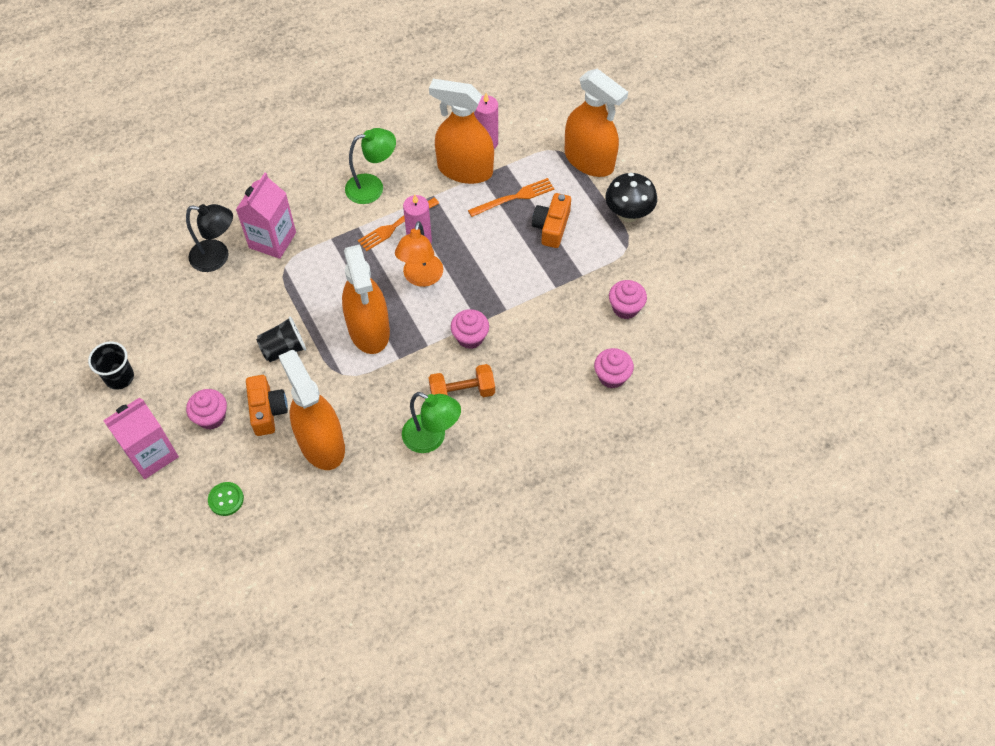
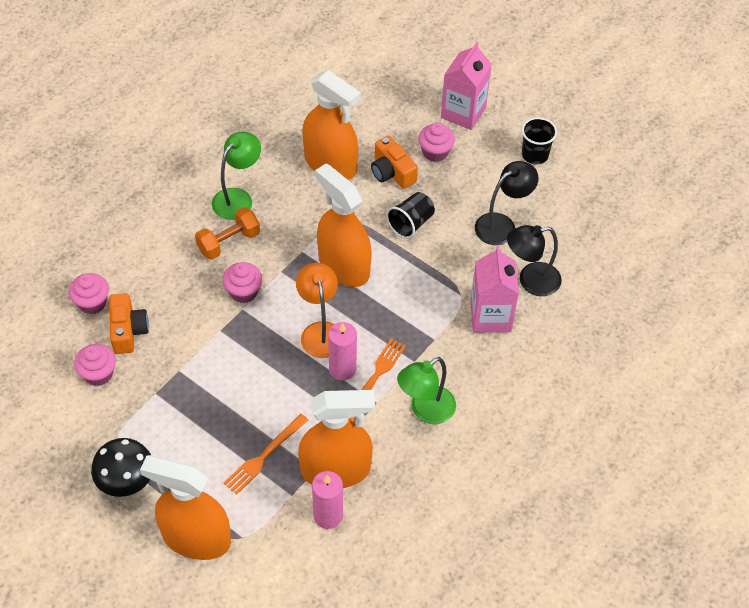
camera: 155 degrees right, 5 degrees down
green button [208,482,244,516] -> none
green lamp [402,392,461,453] -> green lamp turned 120 degrees clockwise [212,132,261,220]
orange camera [532,193,571,248] -> orange camera moved to [109,293,149,354]
none -> black lamp [475,161,539,245]

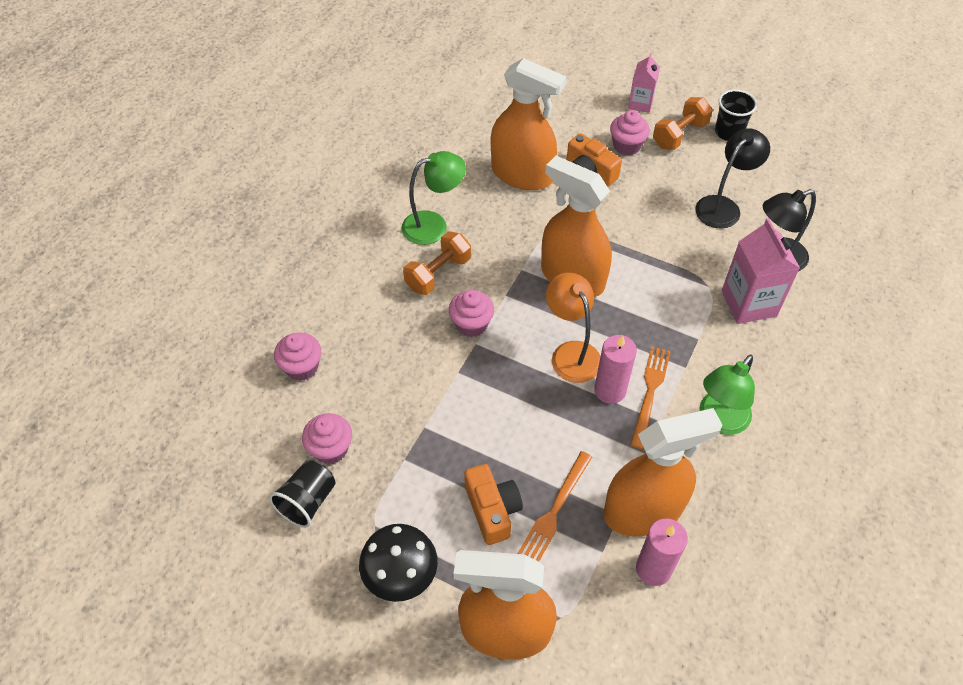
camera: 10 degrees left, 0 degrees up
orange camera [109,293,149,354] -> orange camera moved to [464,464,523,545]
green lamp [212,132,261,220] -> green lamp turned 45 degrees clockwise [402,151,466,245]
black cup [386,192,435,239] -> black cup moved to [269,460,336,528]
pink carton [441,42,492,130] -> pink carton [628,53,660,113], size x0.61
none -> orange dumbbell [653,97,713,150]

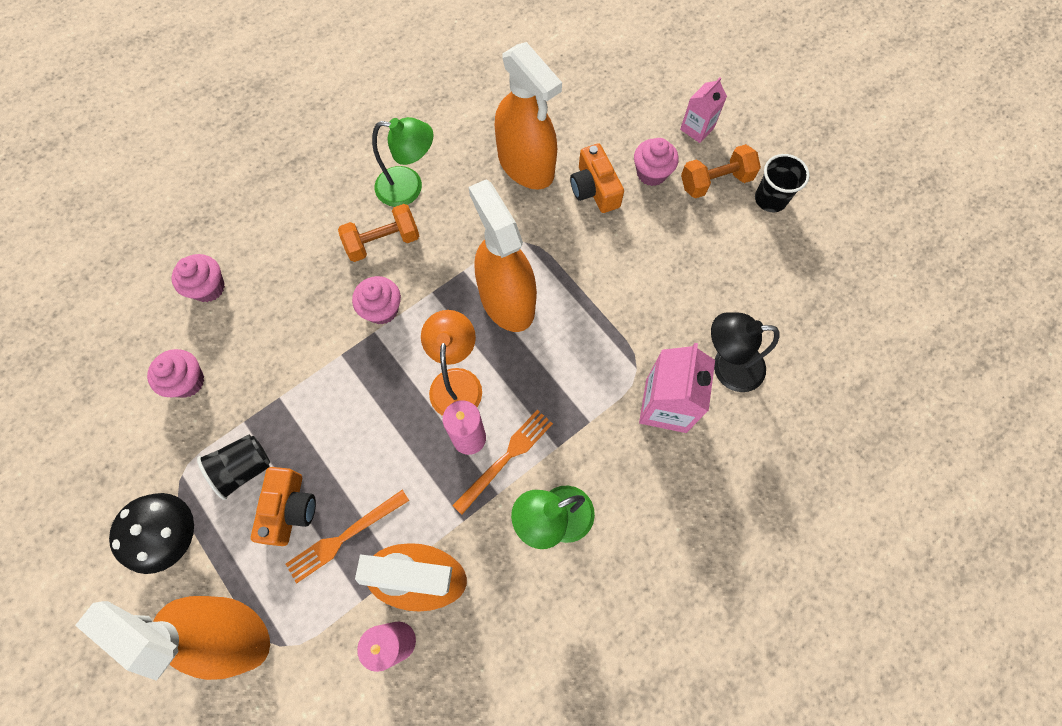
camera: 25 degrees right, 15 degrees up
black cup [269,460,336,528] -> black cup moved to [197,434,270,500]
black lamp [695,128,770,229] -> none

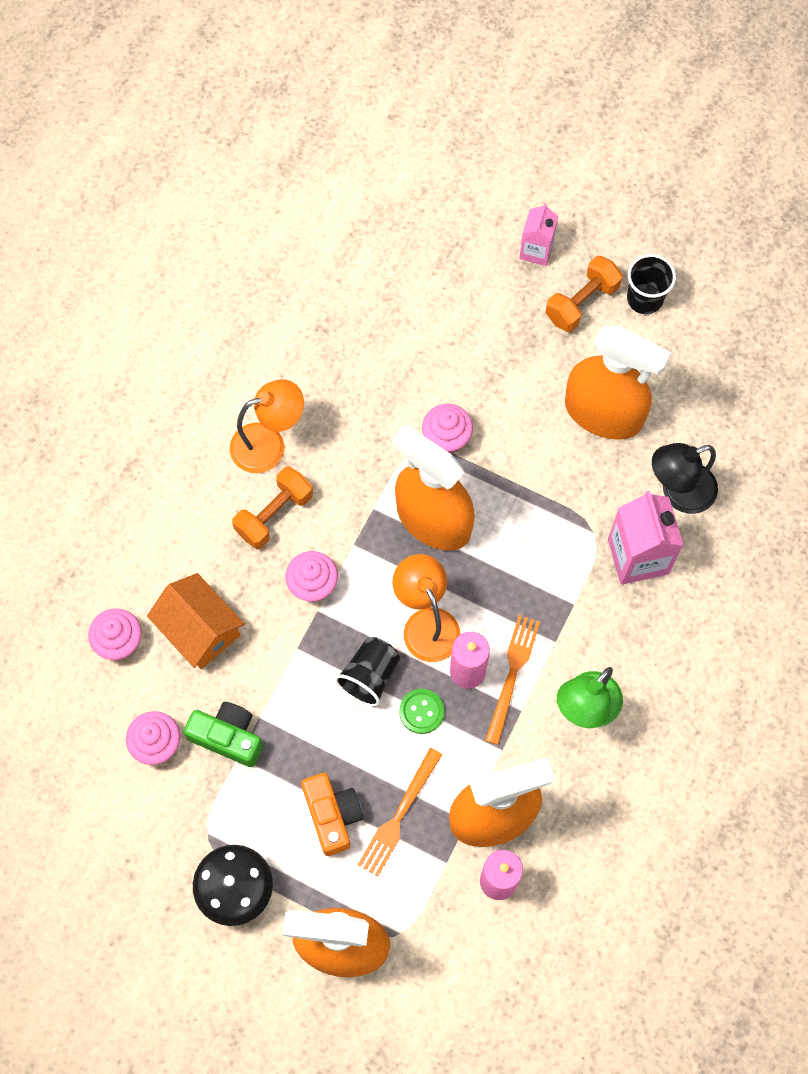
camera: 25 degrees left, 0 degrees up
black cup [197,434,270,500] -> black cup moved to [335,637,400,707]
green lamp [372,117,433,207] -> orange lamp [230,379,304,473]
orange spray bottle [495,42,562,190] -> orange spray bottle moved to [565,326,671,440]
orange camera [570,143,624,213] -> none
pink cupcake [634,138,679,186] -> pink cupcake moved to [422,404,473,454]
none -> orange house [147,573,245,669]
none -> green camera [184,702,263,767]
none -> green button [399,689,444,734]

